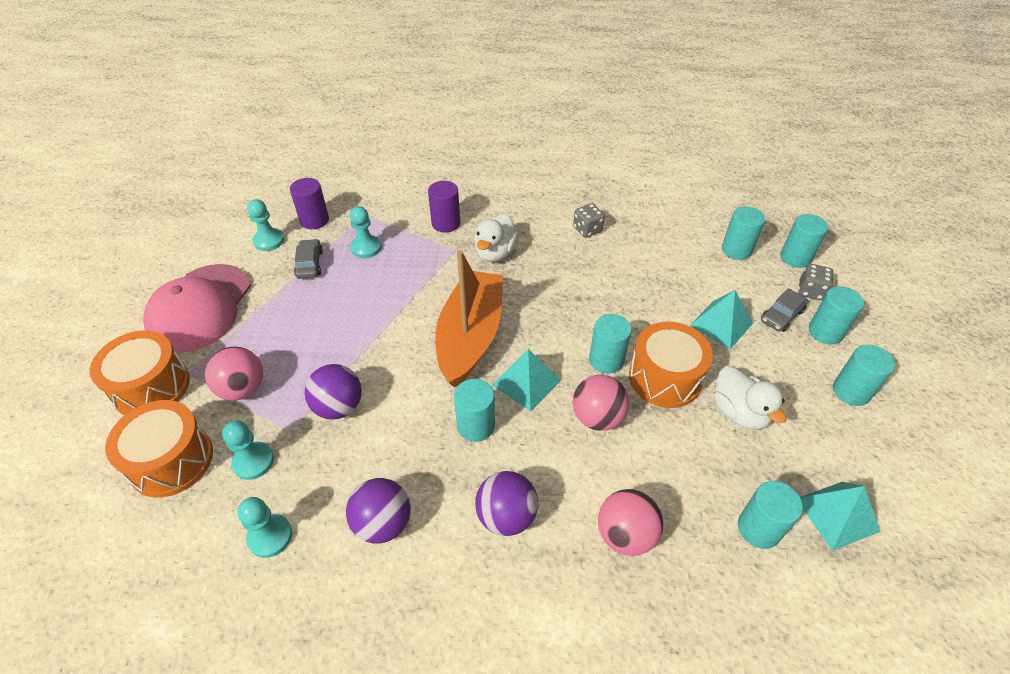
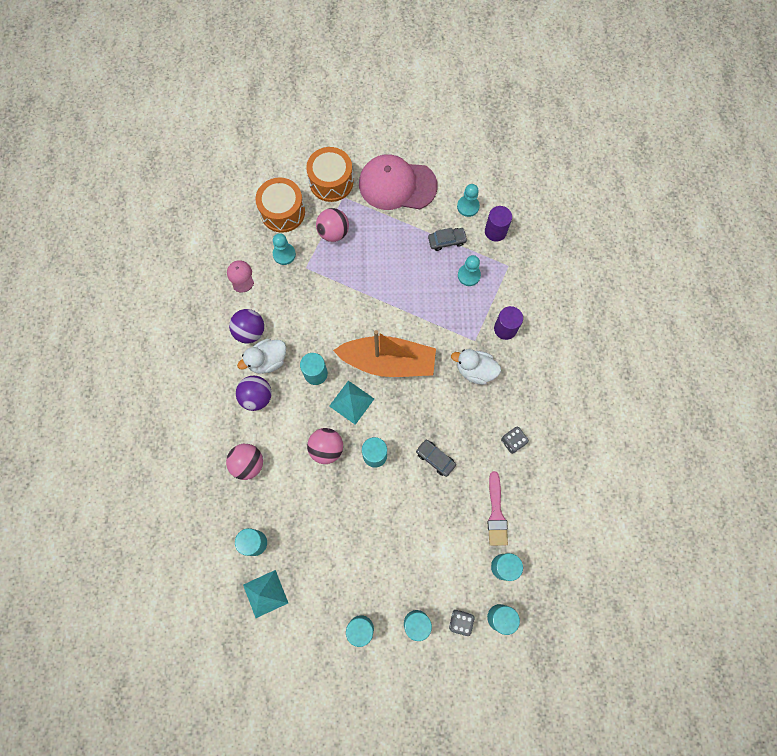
camera: 85 degrees right, 25 degrees up
turquoise pawn [238,497,292,558] -> pink cap [227,260,254,293]
purple ball [305,364,362,420] -> none
orange drum [629,322,713,408] -> none
turquoise pyramid [690,290,753,349] -> none
white duck [714,366,786,430] -> white duck moved to [237,339,286,374]
grey car [761,288,808,332] -> grey car moved to [416,440,456,477]
none -> pink brush [487,471,508,546]

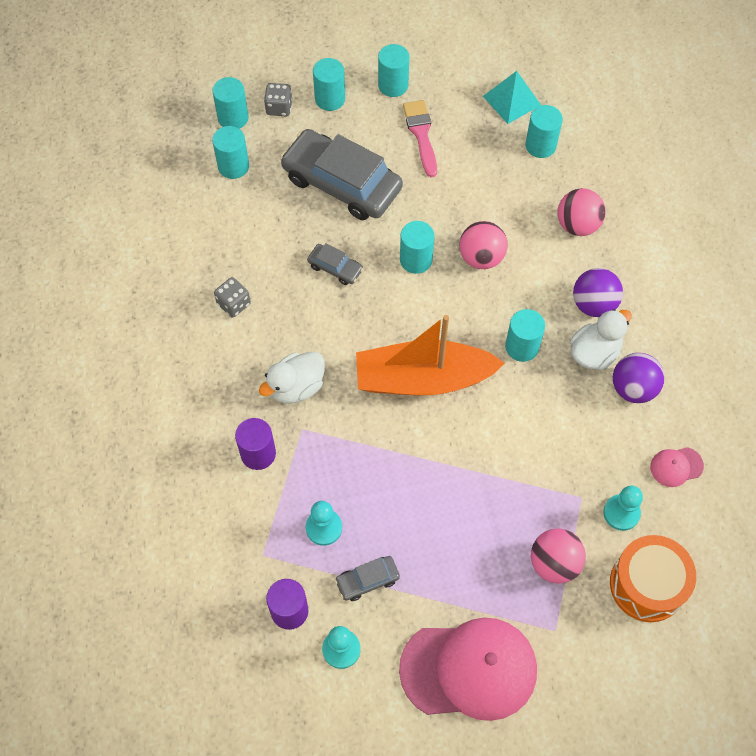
camera: 170 degrees right, 10 degrees down
pink cap [227,260,254,293] -> pink cap turned 105 degrees clockwise [650,447,704,487]
orange drum [306,147,354,202] -> none
turquoise pyramid [329,381,374,425] -> none
white duck [451,349,501,385] -> white duck turned 135 degrees clockwise [259,352,325,404]
pink brush [487,471,508,546] -> pink brush moved to [403,100,437,177]
none -> grey car [280,129,403,220]

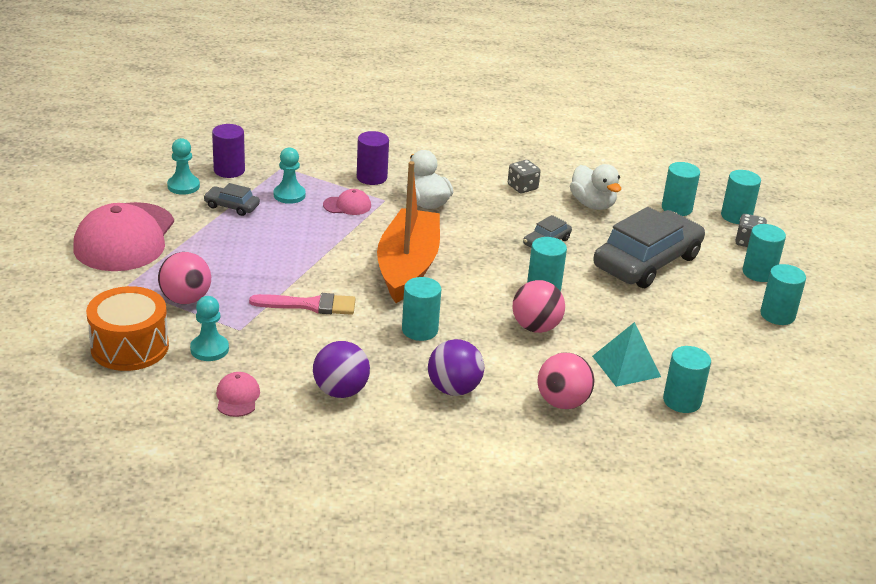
camera: 100 degrees right, 30 degrees down
grey car [335,556,400,601] -> grey car turned 60 degrees counterclockwise [204,183,260,216]
pink brush [403,100,437,177] -> pink brush moved to [249,293,356,315]
turquoise pyramid [483,71,541,124] -> turquoise pyramid moved to [592,322,661,387]
white duck [570,309,632,370] -> white duck moved to [570,164,621,210]
none -> pink cap [323,189,371,215]

